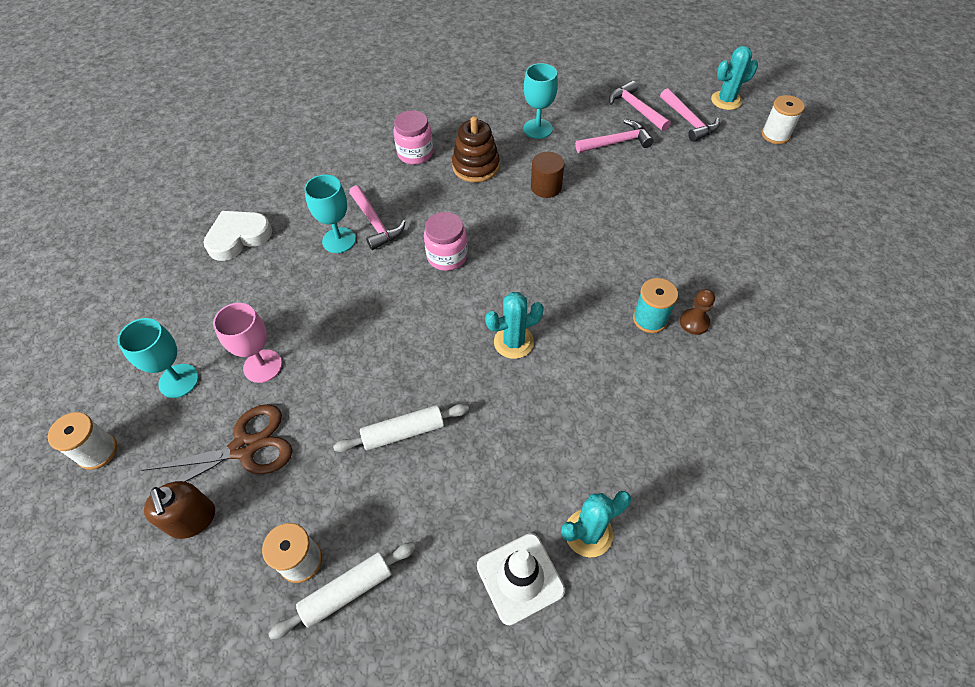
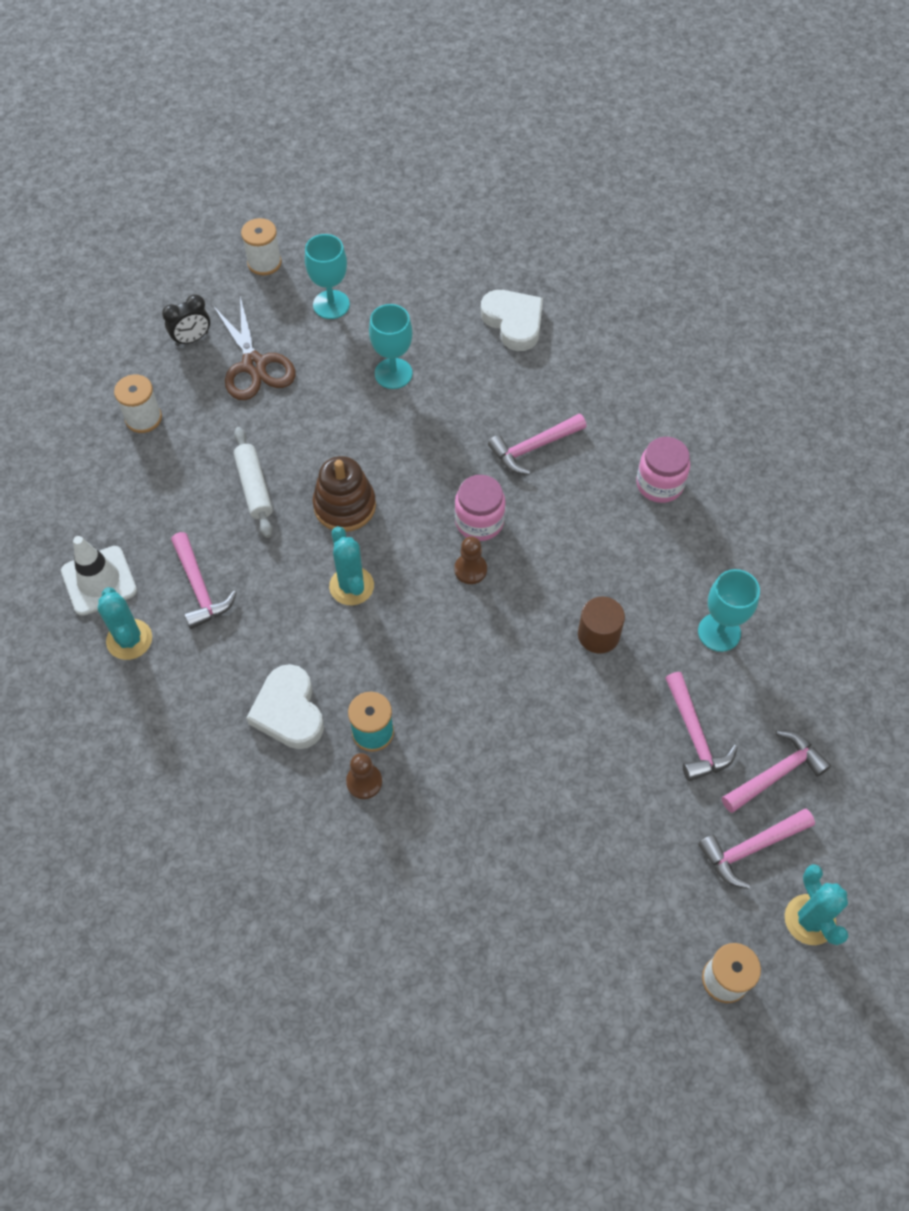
camera: 90 degrees right, 5 degrees up
brown soap dispenser [144,481,215,539] -> black clock [162,294,210,346]
pink goblet [213,303,282,383] -> none
white rolling pin [268,542,416,640] -> none
turquoise goblet [304,175,356,253] -> turquoise goblet moved to [369,304,413,389]
brown stacking toy [452,116,500,183] -> brown stacking toy moved to [313,456,376,532]
none -> pink hammer [171,532,237,629]
none -> white heart [247,664,324,749]
none -> brown pawn [454,537,487,584]

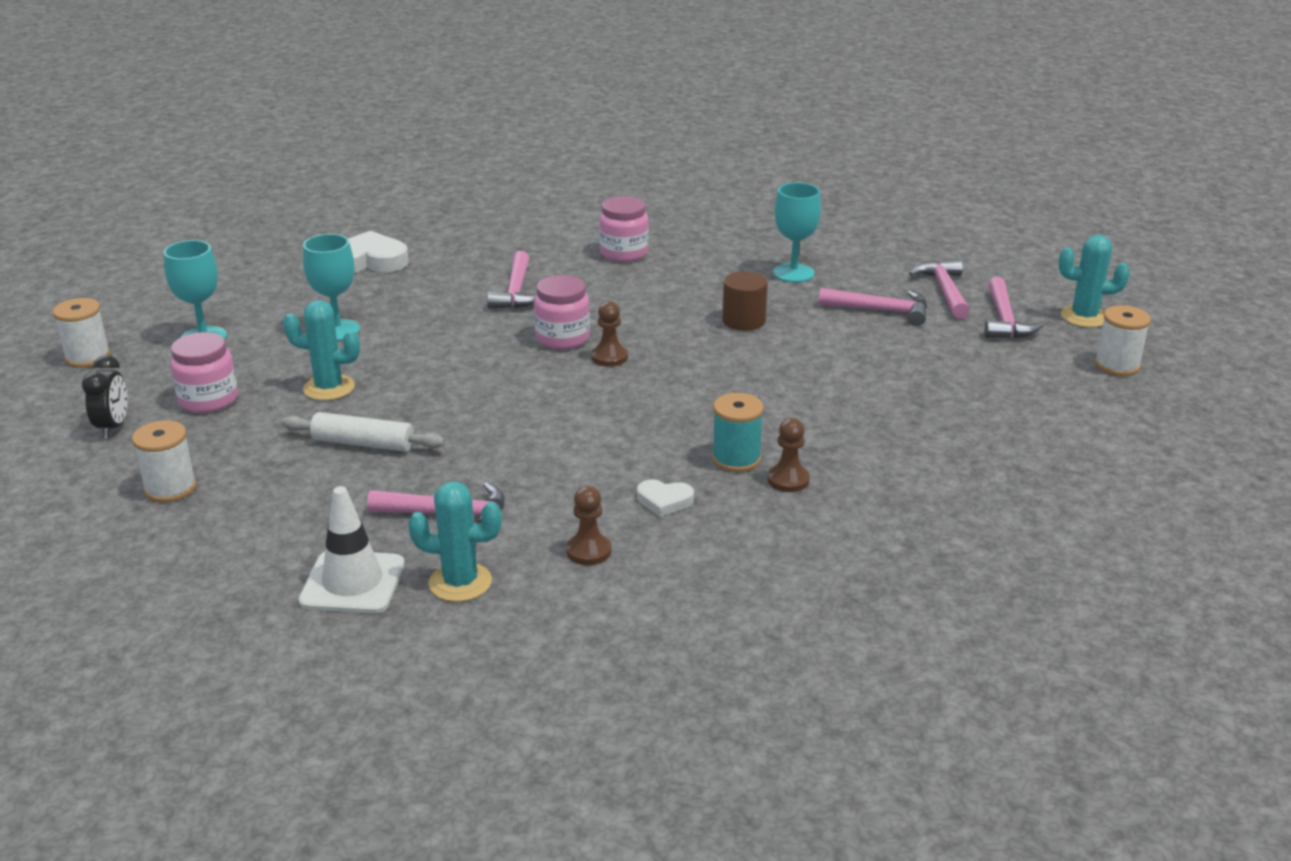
camera: 60 degrees left, 30 degrees down
brown scissors [213,296,296,400] -> pink jar [170,332,238,413]
white heart [247,664,324,749] -> white heart [637,480,694,517], size x0.54
brown stacking toy [313,456,376,532] -> none
turquoise cactus [329,526,374,605] -> turquoise cactus moved to [283,300,360,401]
none -> brown pawn [566,486,612,565]

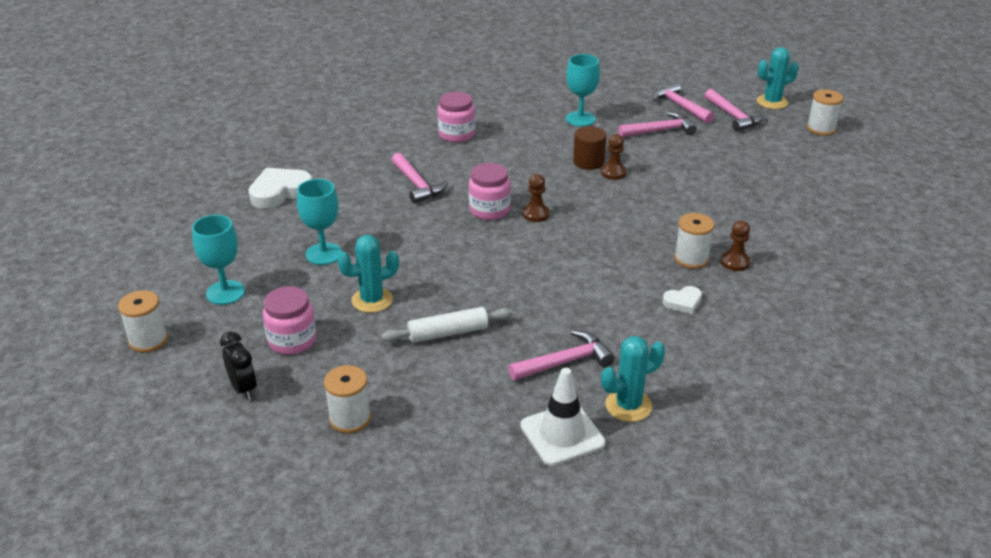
camera: 30 degrees left, 5 degrees up
brown pawn [566,486,612,565] -> brown pawn moved to [601,134,627,180]
turquoise spool [712,393,764,472] -> white spool [674,213,714,269]

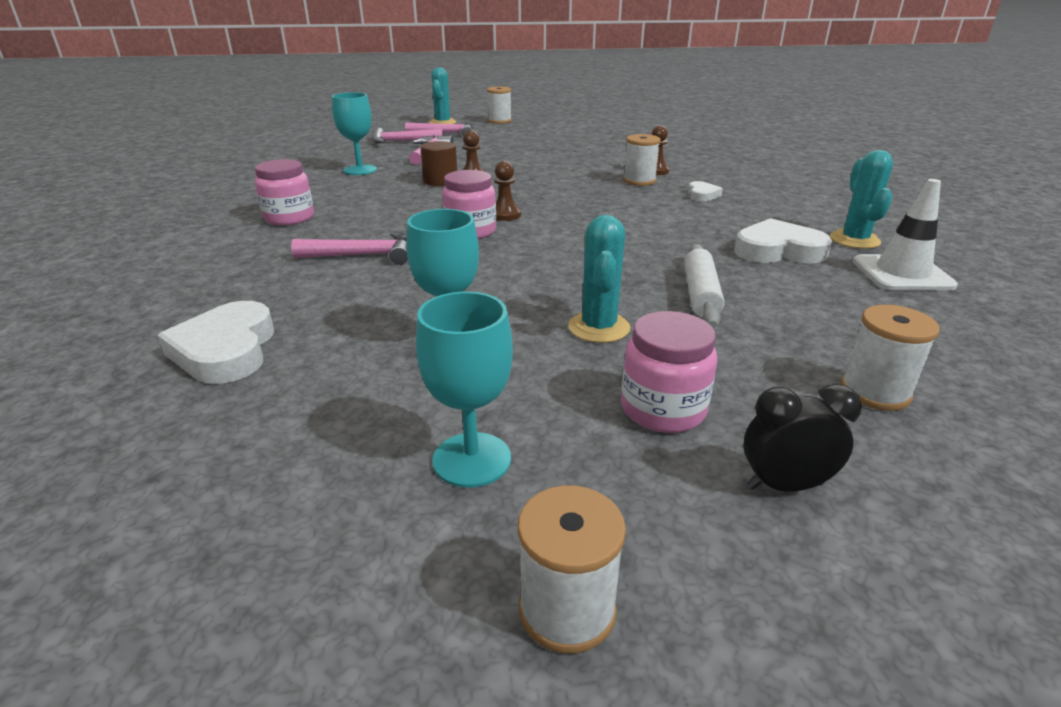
camera: 65 degrees left, 5 degrees down
pink hammer [508,330,614,381] -> white heart [734,218,832,263]

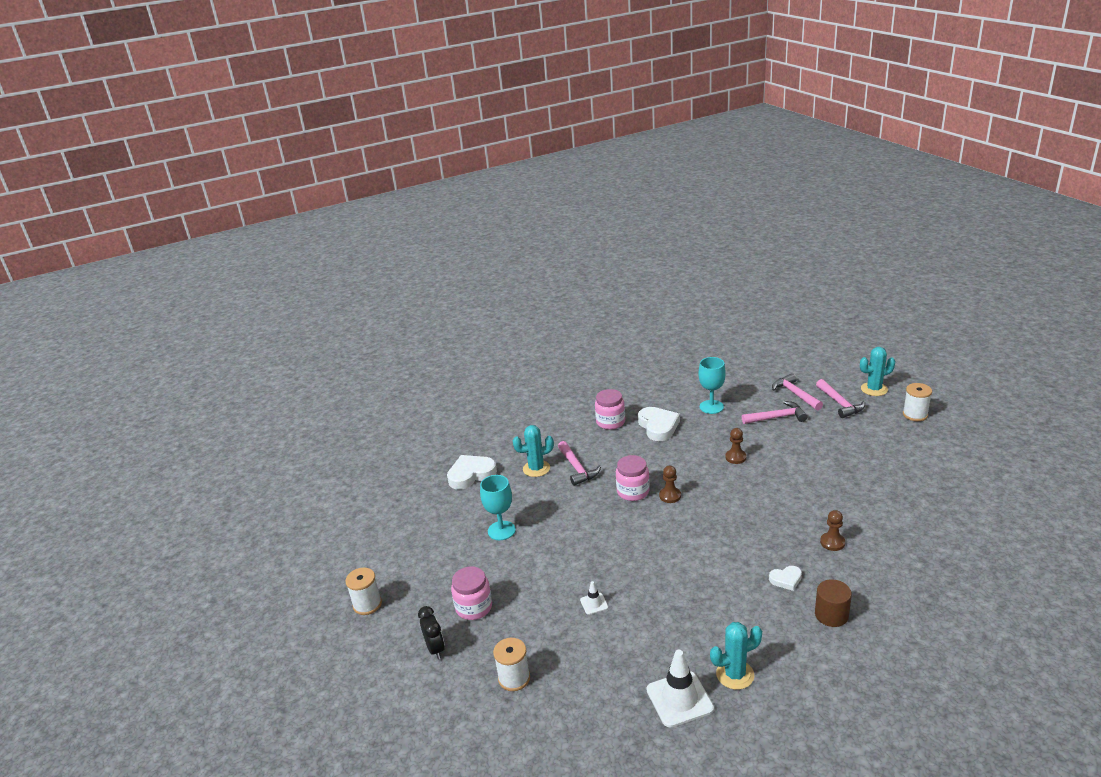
camera: 75 degrees right, 0 degrees up
turquoise goblet [416,292,513,487] -> none
brown cylinder [420,141,457,186] -> brown cylinder moved to [815,579,852,627]
turquoise cactus [568,215,630,343] -> turquoise cactus moved to [513,425,554,477]
white spool [623,134,661,186] -> none
white rolling pin [684,244,725,328] -> white traffic cone [580,581,608,615]
white heart [734,218,832,263] -> white heart moved to [638,407,680,441]

